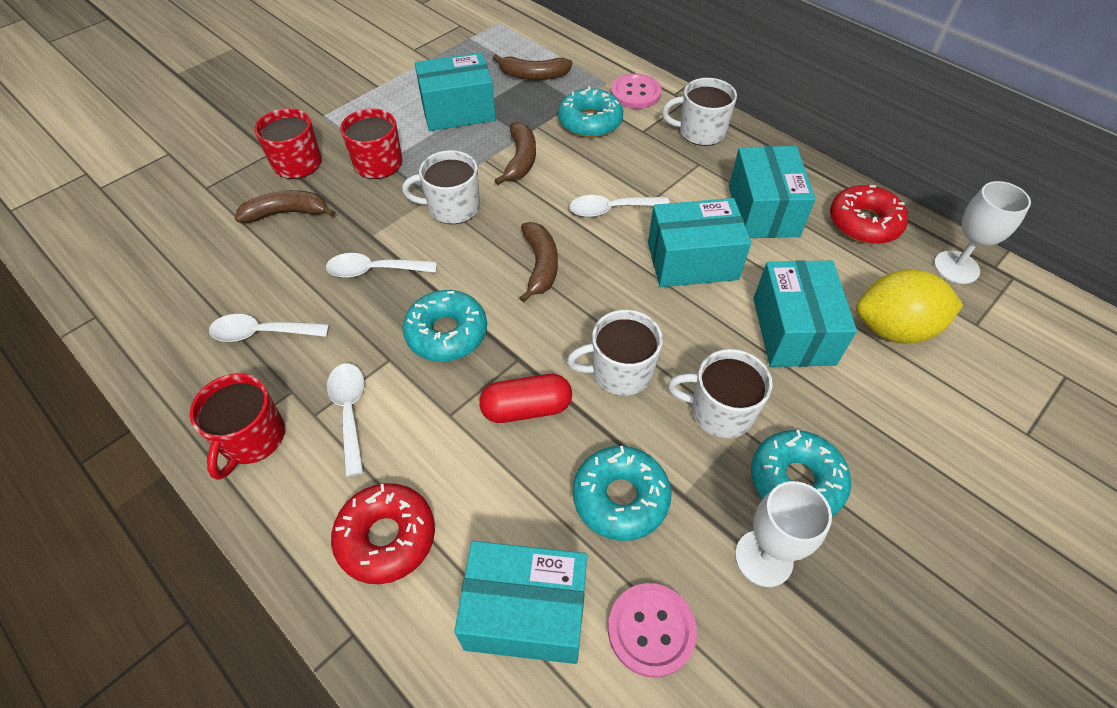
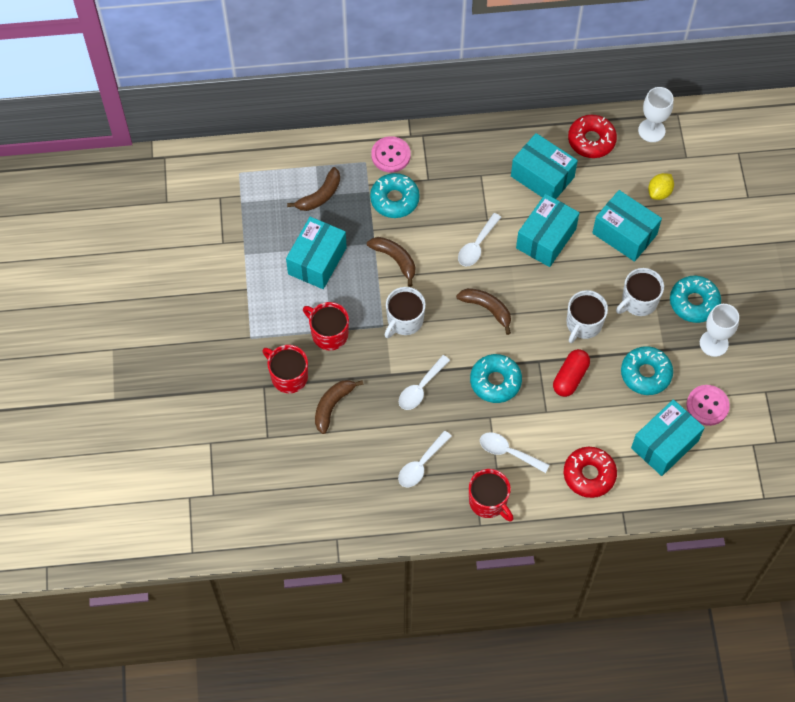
camera: 50 degrees left, 10 degrees up
white mug [662,78,737,146] -> none
yellow lemon [856,269,963,344] -> yellow lemon [648,173,674,200], size x0.57

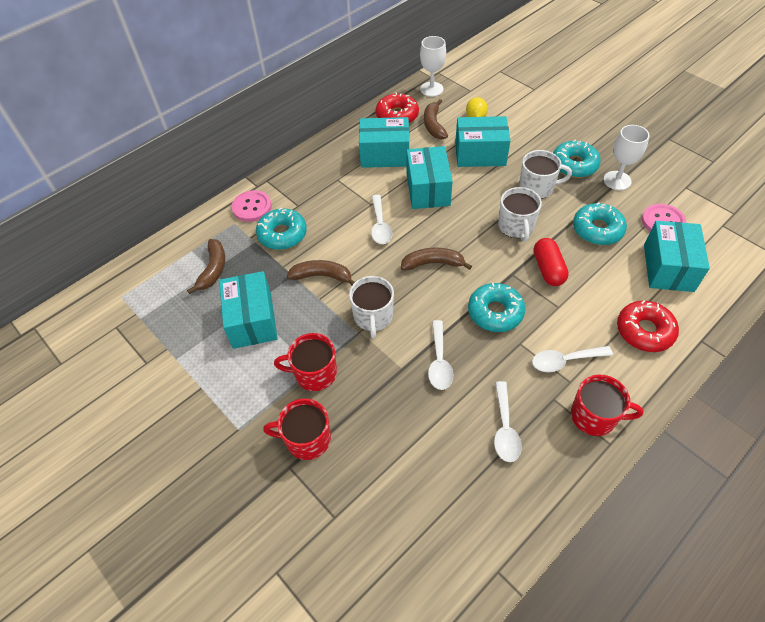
camera: 35 degrees left, 10 degrees down
brown banana [315,380,364,434] -> brown banana moved to [424,99,448,139]
white mug [616,268,664,316] -> white mug turned 105 degrees counterclockwise [519,150,572,199]

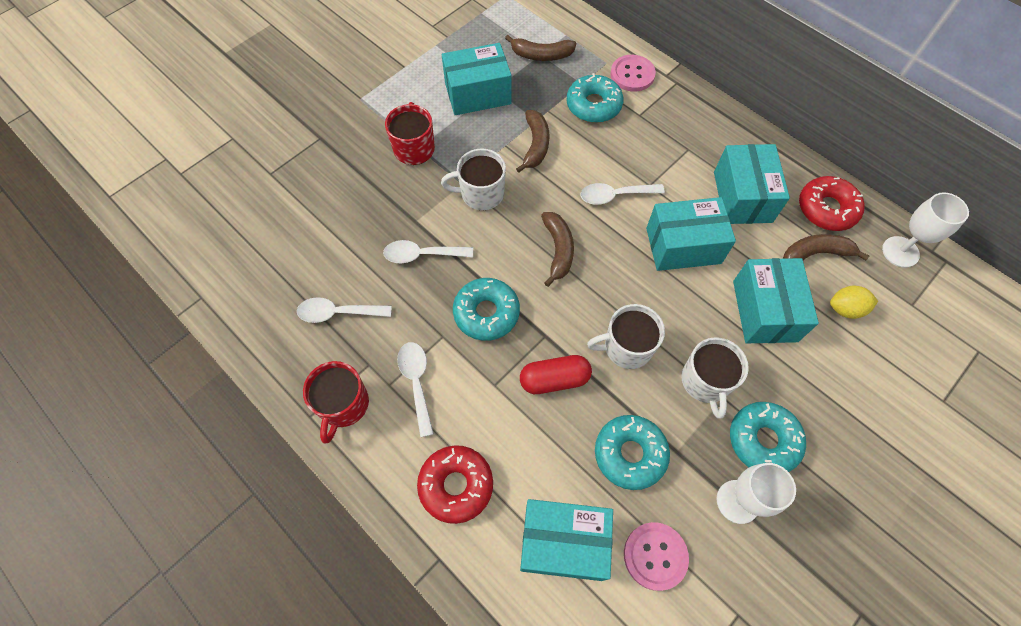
camera: 85 degrees right, 10 degrees up
red mug [263,398,331,460] -> none

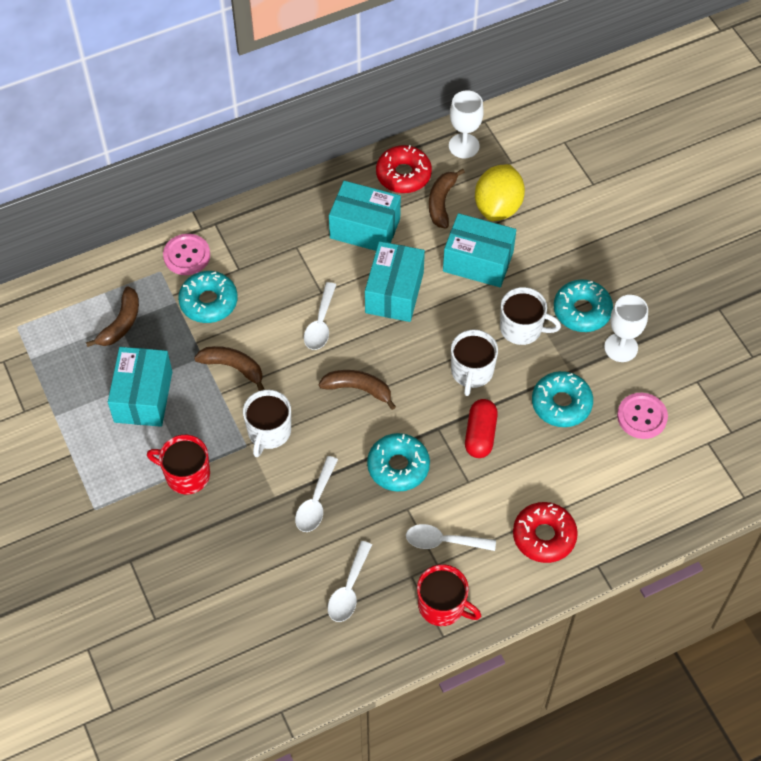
camera: 70 degrees left, 5 degrees down
turquoise box [520,499,613,581] -> none
yellow lemon [830,286,878,319] -> yellow lemon [475,164,525,221], size x1.76

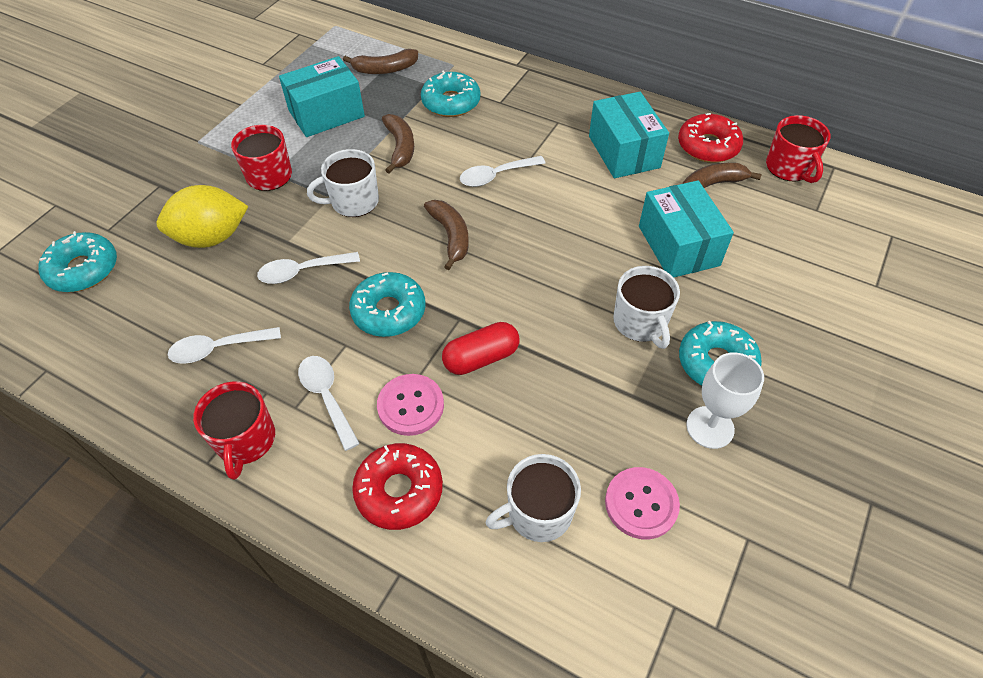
camera: 55 degrees right, 5 degrees down
pink button [163,234,210,275] -> pink button moved to [377,374,444,436]
turquoise box [365,241,425,322] -> none
white goblet [449,90,484,158] -> red mug [766,115,830,183]
white mug [451,329,498,396] -> white mug moved to [486,454,581,542]
yellow lemon [475,164,525,221] -> yellow lemon moved to [157,185,248,248]
turquoise donut [532,371,593,427] -> turquoise donut moved to [38,231,117,292]

